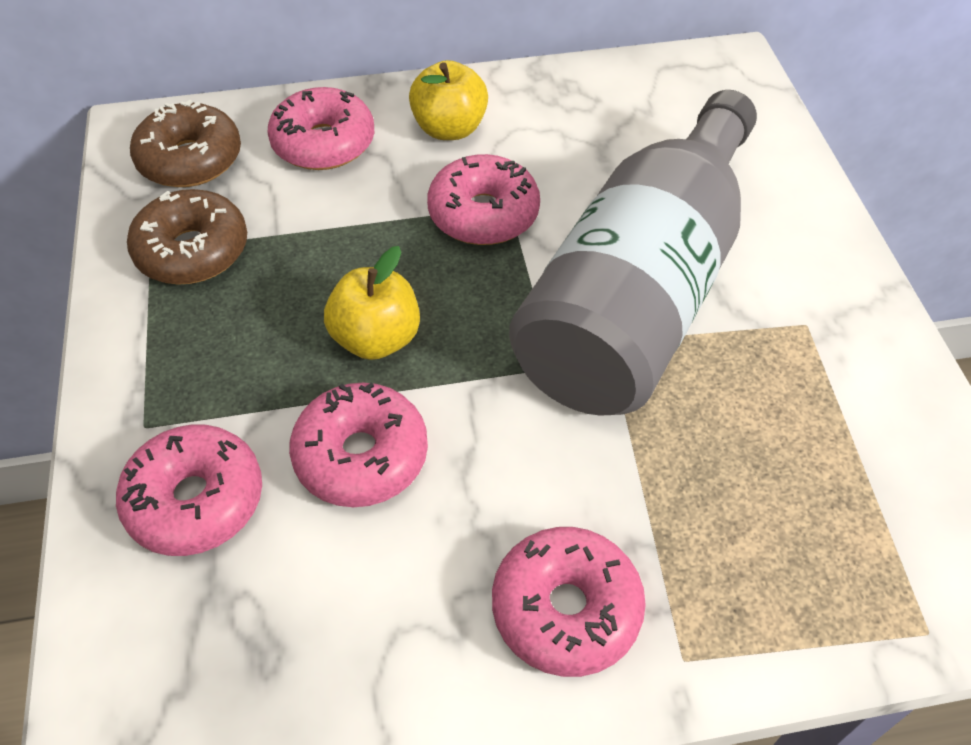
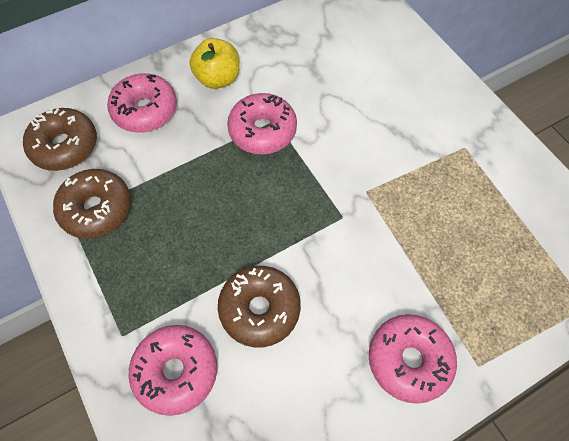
camera: 20 degrees left, 10 degrees up
pink donut [289,383,428,507] -> brown donut [218,266,301,347]
yellow apple [324,246,420,360] -> none
grey bottle [509,90,757,416] -> none

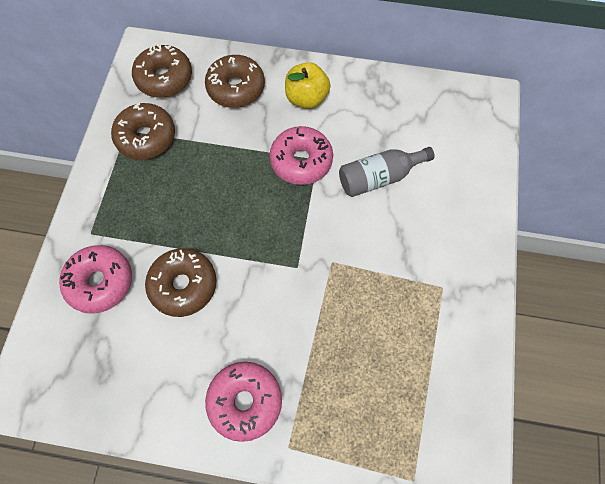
camera: 40 degrees right, 5 degrees up
pink donut [107,73,177,132] -> brown donut [205,55,265,108]
none -> grey bottle [339,147,435,197]

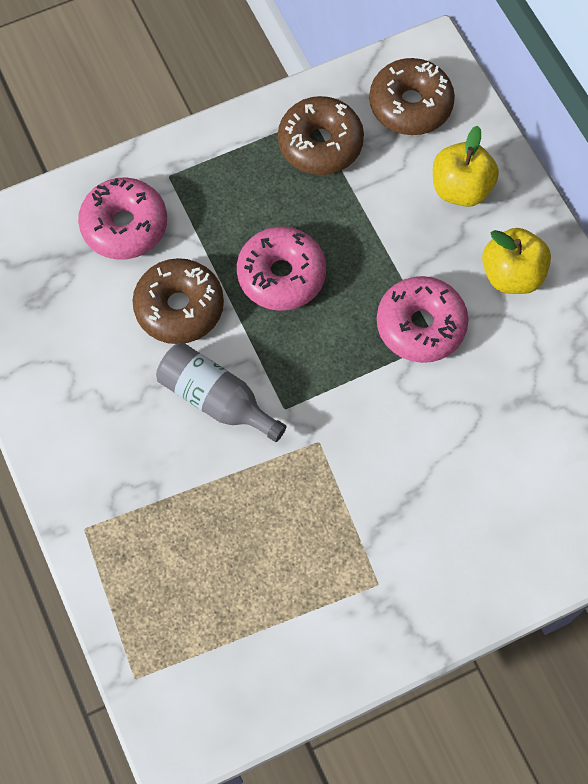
camera: 55 degrees right, 0 degrees up
brown donut [205,55,265,108] -> yellow apple [433,126,499,207]
pink donut [205,362,282,442] -> pink donut moved to [237,226,326,311]
grey bottle [339,147,435,197] -> grey bottle moved to [156,342,287,442]

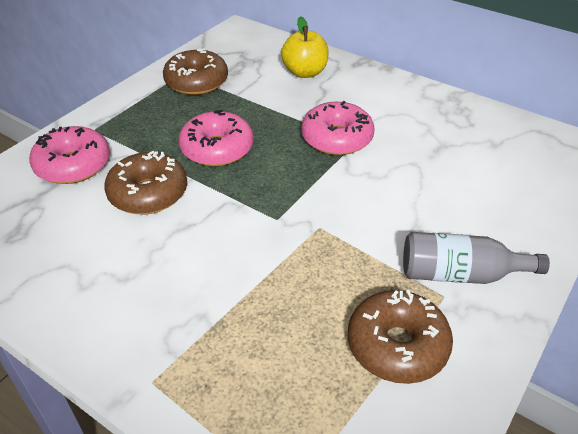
camera: 30 degrees left, 25 degrees down
grey bottle [156,342,287,442] -> grey bottle moved to [403,232,550,284]
brown donut [369,58,455,135] -> brown donut moved to [348,290,453,384]
yellow apple [482,228,551,294] -> none

